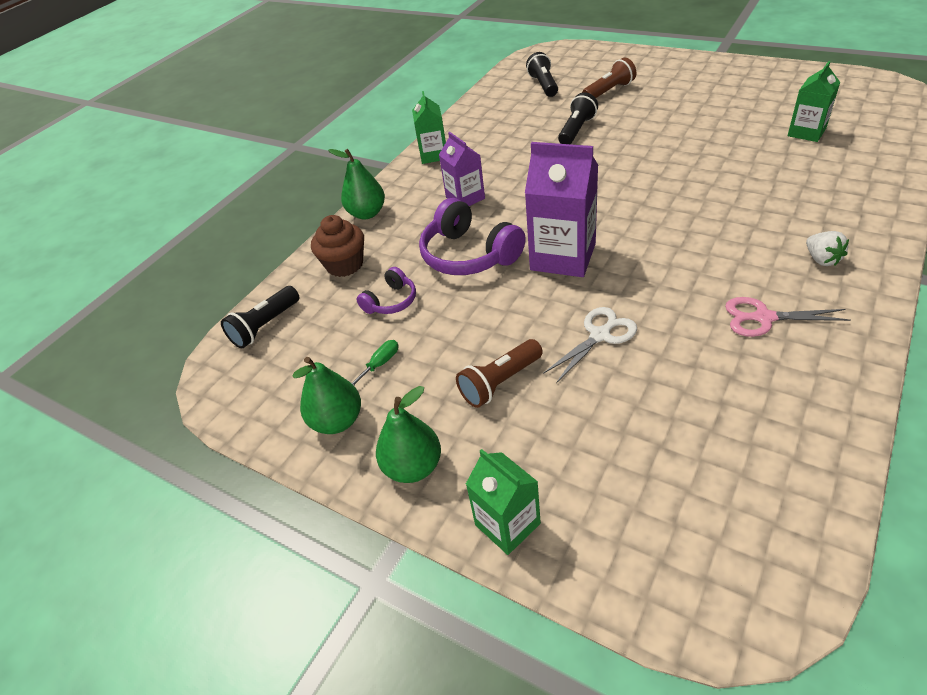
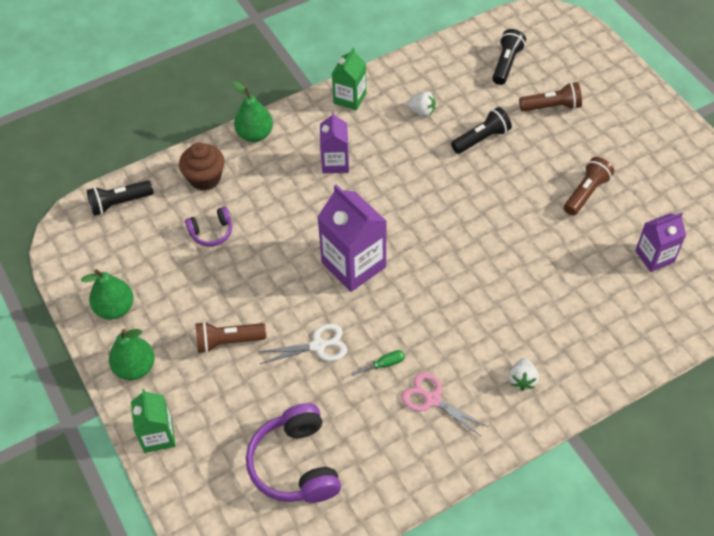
camera: 25 degrees right, 10 degrees up
green screwdriver [351,340,398,386] -> green screwdriver moved to [351,350,405,376]
purple headphones [419,198,526,275] -> purple headphones moved to [246,403,341,503]
green carton [787,61,840,142] -> purple carton [635,212,686,272]
none -> white strawberry [407,92,436,117]
none -> brown flashlight [564,157,614,215]

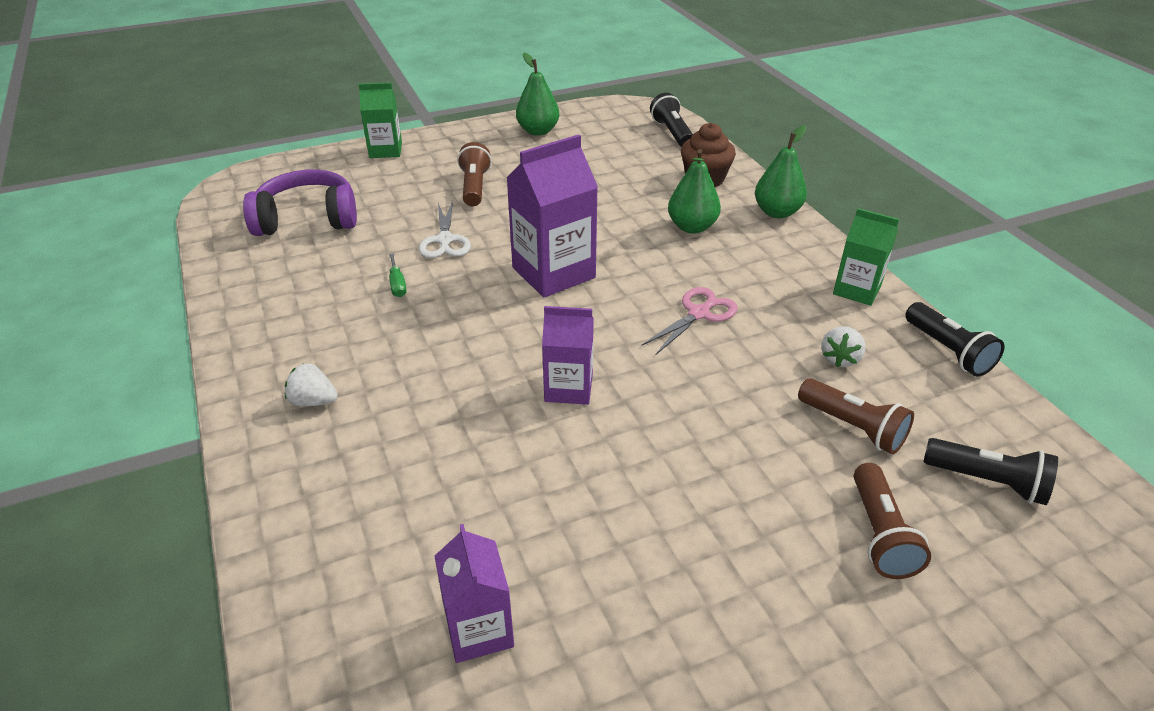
camera: 95 degrees right, 15 degrees down
green pear [109,329,155,380] -> green pear moved to [668,149,721,234]
purple headphones [185,206,232,247] -> none
purple carton [320,112,349,173] -> purple carton moved to [542,306,594,405]
pink scissors [401,372,489,437] -> pink scissors moved to [641,287,738,355]
black flashlight [451,107,512,154] -> black flashlight moved to [905,302,1004,377]
brown flashlight [564,157,614,215] -> brown flashlight moved to [798,378,914,454]

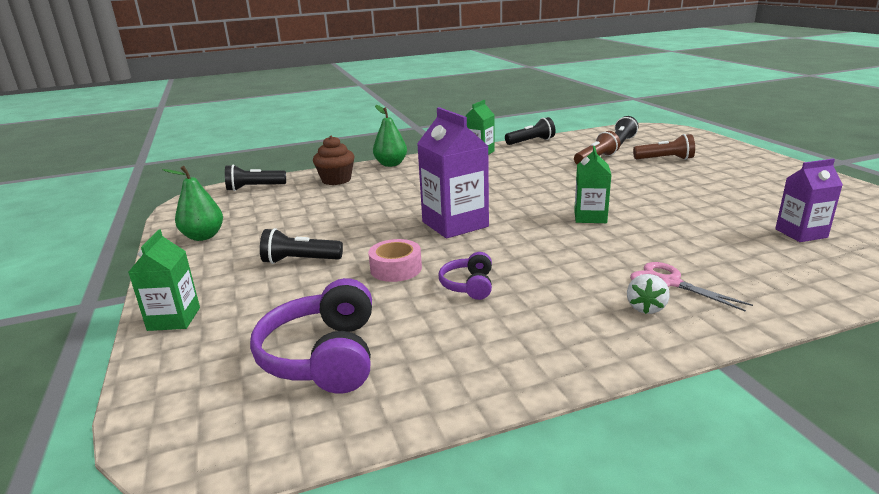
camera: 85 degrees left, 15 degrees down
green screwdriver [389,253,407,297] -> purple headphones [439,252,492,300]
white scissors [419,200,471,258] -> pink tape [368,239,422,282]
brown flashlight [457,142,492,206] -> black flashlight [260,228,343,264]
purple carton [542,306,594,405] -> green carton [574,146,611,223]
pink scissors [641,287,738,355] -> pink scissors moved to [630,262,753,312]
green pear [668,149,721,234] -> none
white strawberry [821,326,866,367] -> none

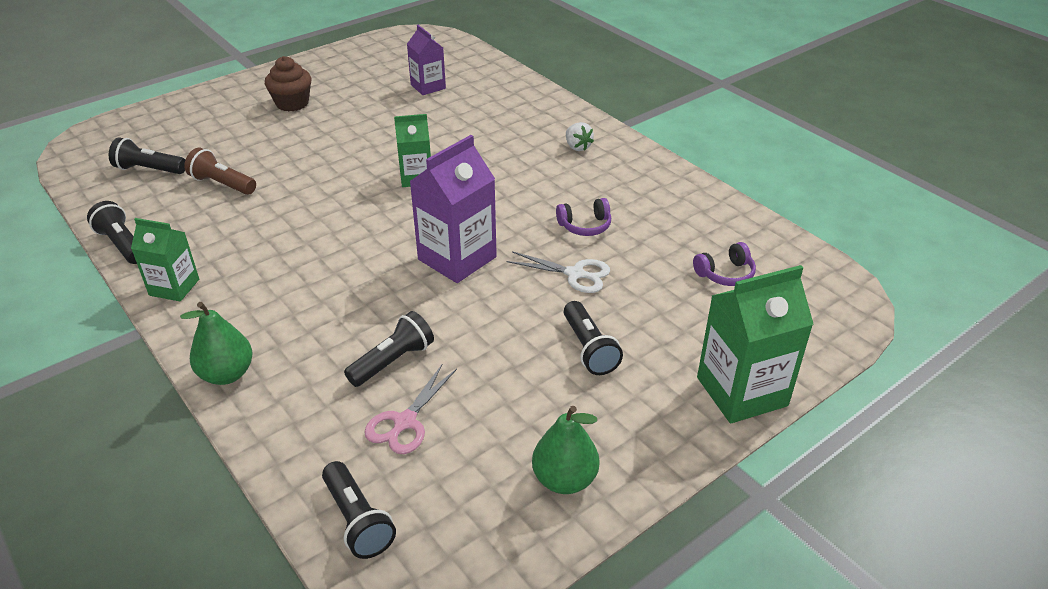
camera: 110 degrees left, 15 degrees up
green carton [128,229,200,331] -> green carton [697,265,814,423], size x1.64
purple headphones [250,278,372,394] -> purple headphones [693,242,756,286], size x0.54
brown cupcake [313,136,355,185] -> brown cupcake moved to [265,56,311,112]
pink tape [368,239,422,282] -> white scissors [507,251,610,293]
white strawberry [627,274,670,314] -> white strawberry turned 60 degrees clockwise [566,122,594,151]
pink scissors [630,262,753,312] -> pink scissors moved to [364,364,457,454]
brown flashlight [633,134,695,160] -> none
none -> black flashlight [344,311,434,387]

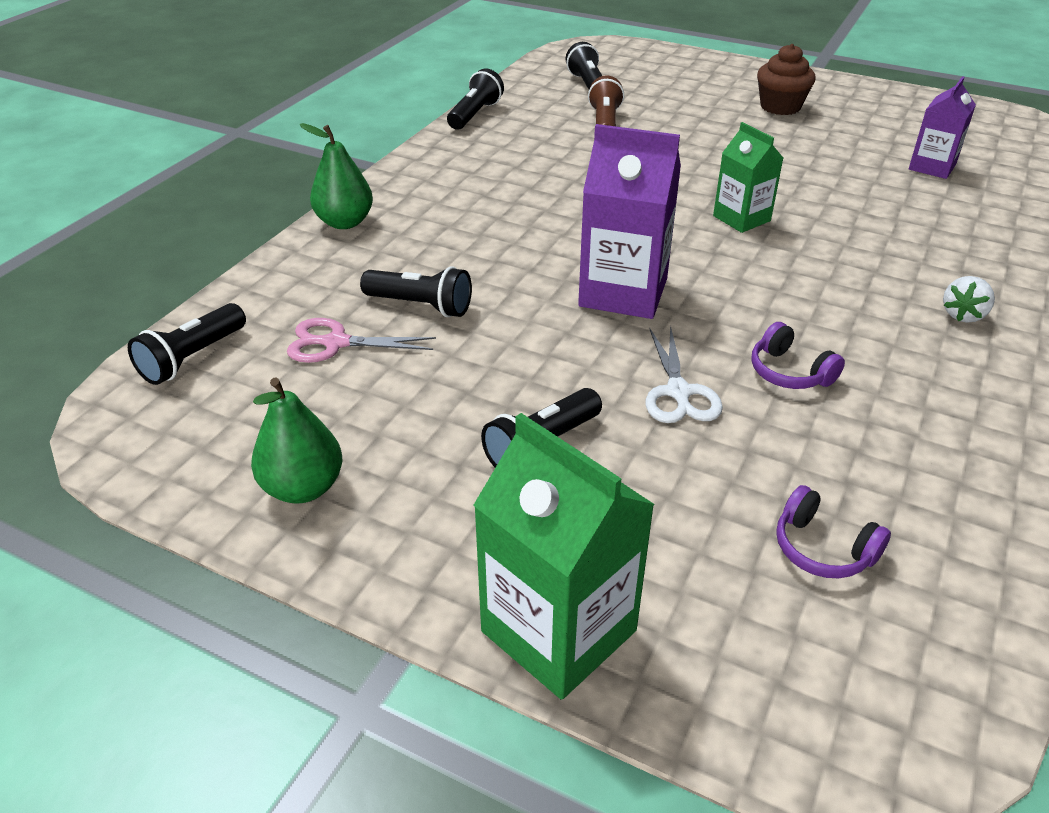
camera: 65 degrees right, 0 degrees up
green carton [131,218,199,302] -> none

